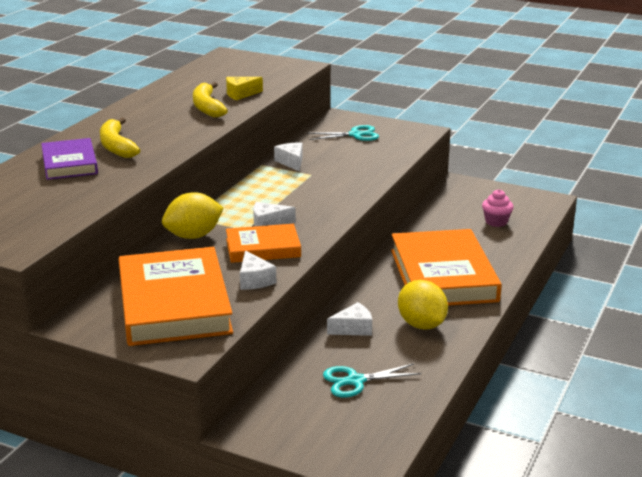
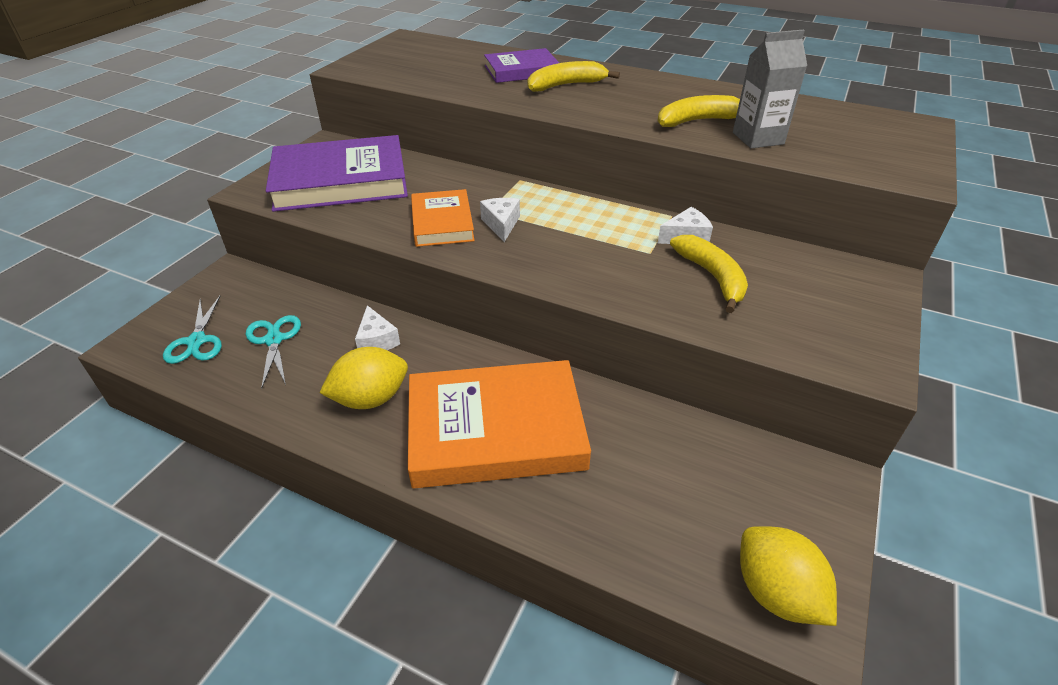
camera: 90 degrees right, 15 degrees up
orange book [119,247,233,346] -> purple book [266,135,408,212]
yellow lemon [162,192,223,239] -> yellow lemon moved to [740,526,837,626]
yellow cheese [226,77,263,100] -> grey carton [733,30,807,148]
white cheese [240,250,276,290] -> none
turquoise scissors [307,125,379,141] -> turquoise scissors moved to [163,295,222,364]
pink cupcake [482,189,514,227] -> none
none -> yellow banana [670,235,748,313]

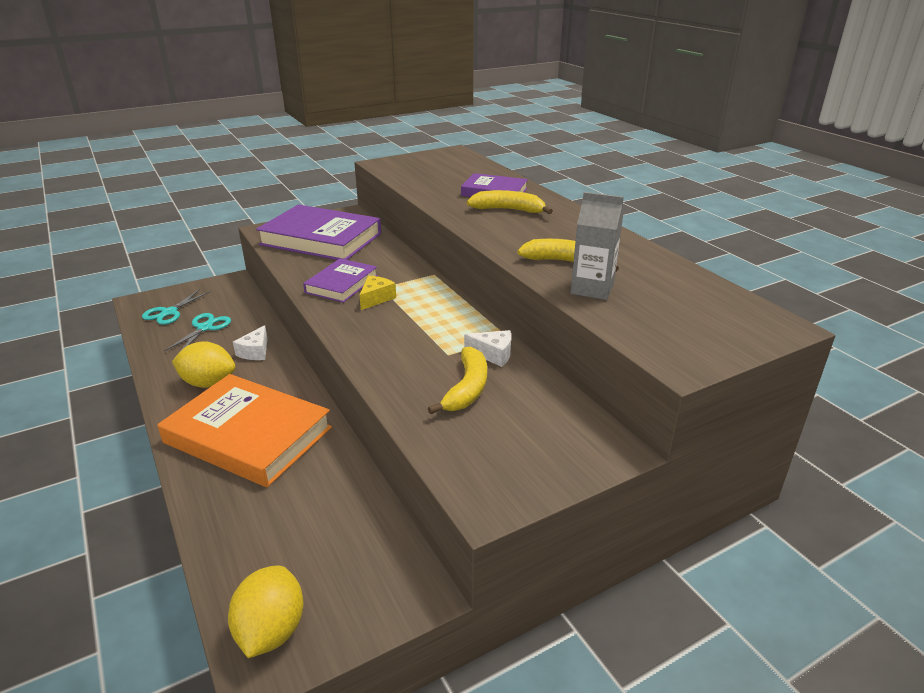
camera: 35 degrees right, 10 degrees down
orange book [411,189,475,247] -> purple book [303,258,378,303]
white cheese [480,198,520,242] -> yellow cheese [360,276,396,310]

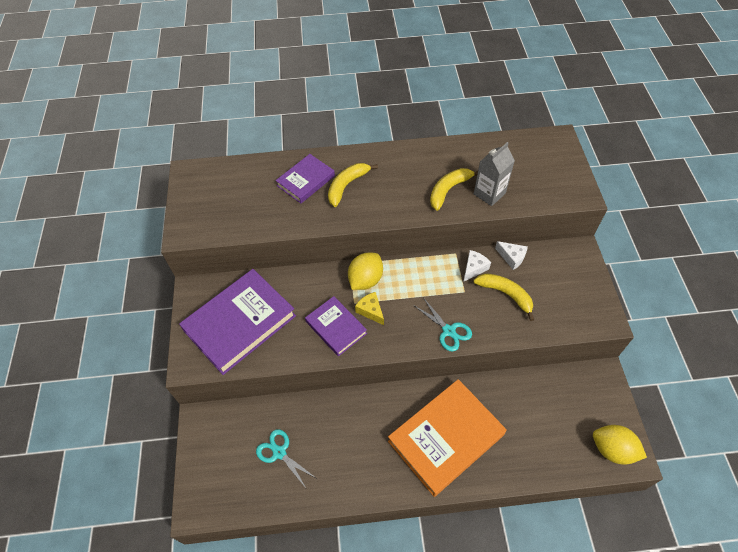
camera: 65 degrees left, 25 degrees up
turquoise scissors [142,289,210,325] -> turquoise scissors moved to [415,299,472,352]
yellow lemon [172,341,235,388] -> yellow lemon moved to [348,253,383,290]
white cheese [233,325,268,360] -> white cheese moved to [495,241,528,270]

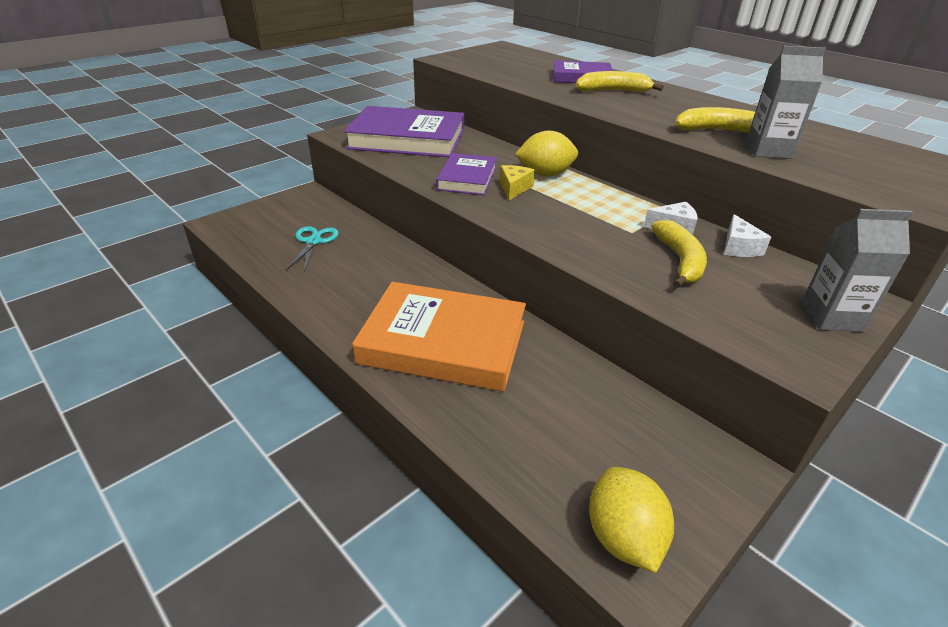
camera: 50 degrees right, 20 degrees down
turquoise scissors [415,299,472,352] -> none
none -> grey carton [801,209,913,332]

